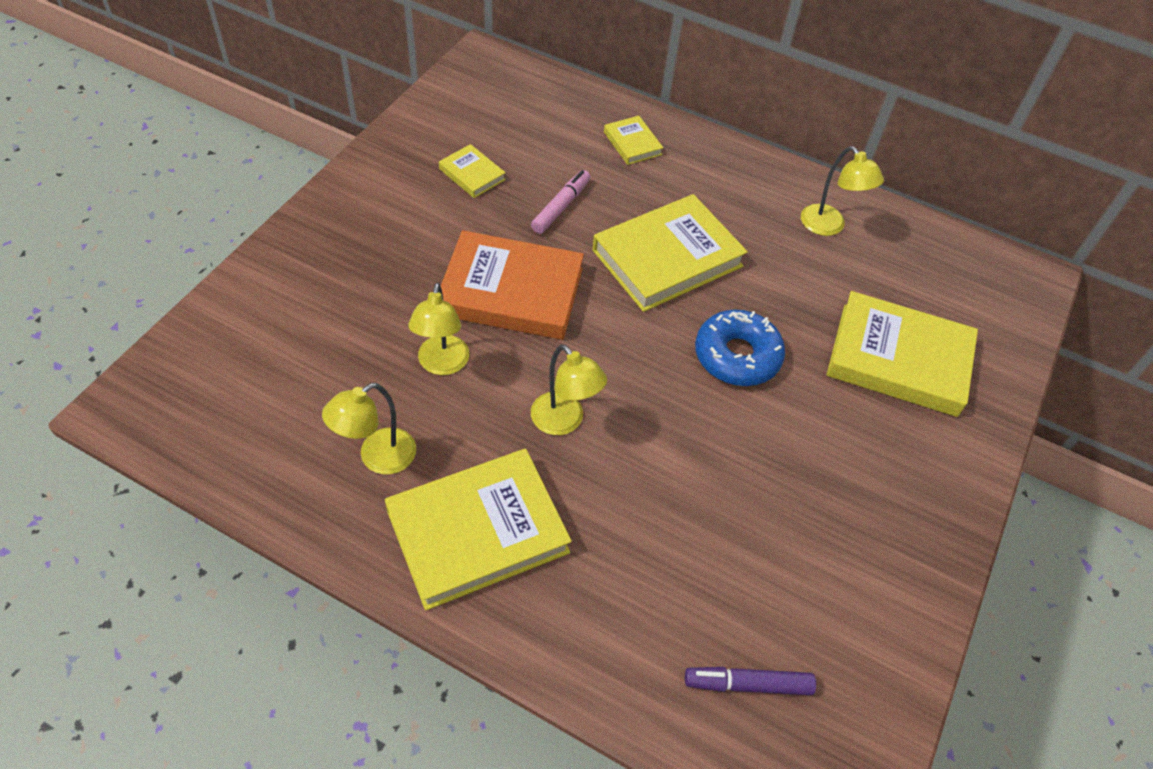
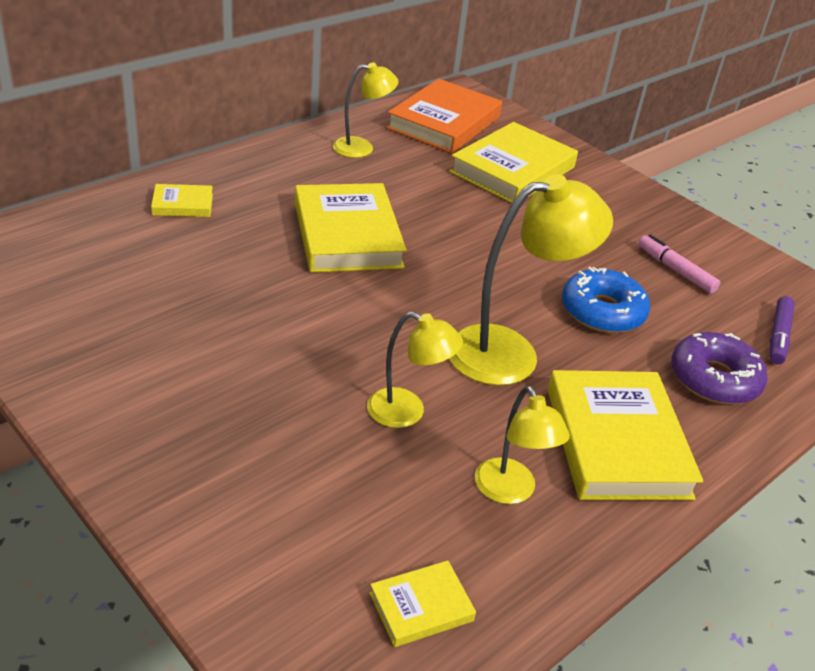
camera: 70 degrees left, 15 degrees down
yellow book [439,144,506,198] -> yellow book moved to [369,561,476,647]
orange book [441,230,584,340] -> orange book moved to [386,79,502,153]
pink marker [531,170,590,234] -> pink marker moved to [639,234,720,294]
yellow lamp [531,344,607,435] -> yellow lamp [449,174,613,385], size x1.72
blue donut [695,310,785,386] -> blue donut moved to [562,267,650,333]
none -> purple donut [671,332,768,404]

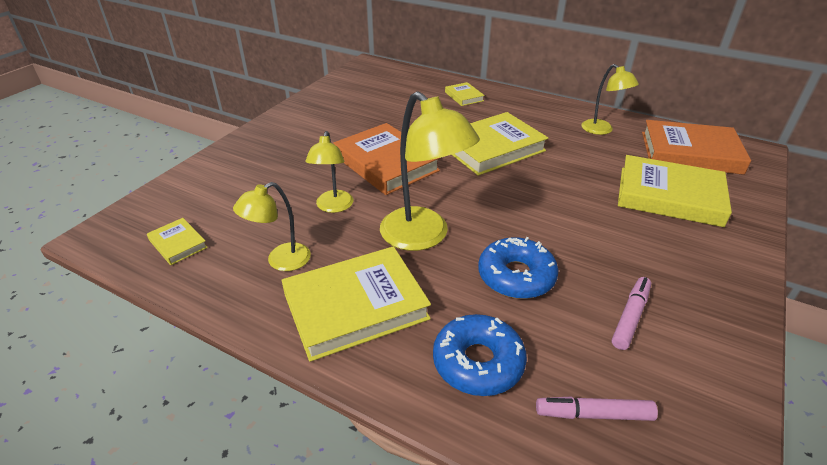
camera: 75 degrees right, 0 degrees up
purple donut [671,332,768,404] -> blue donut [433,314,527,396]
purple marker [770,296,795,364] -> pink marker [536,396,658,421]
none -> orange book [334,123,440,195]

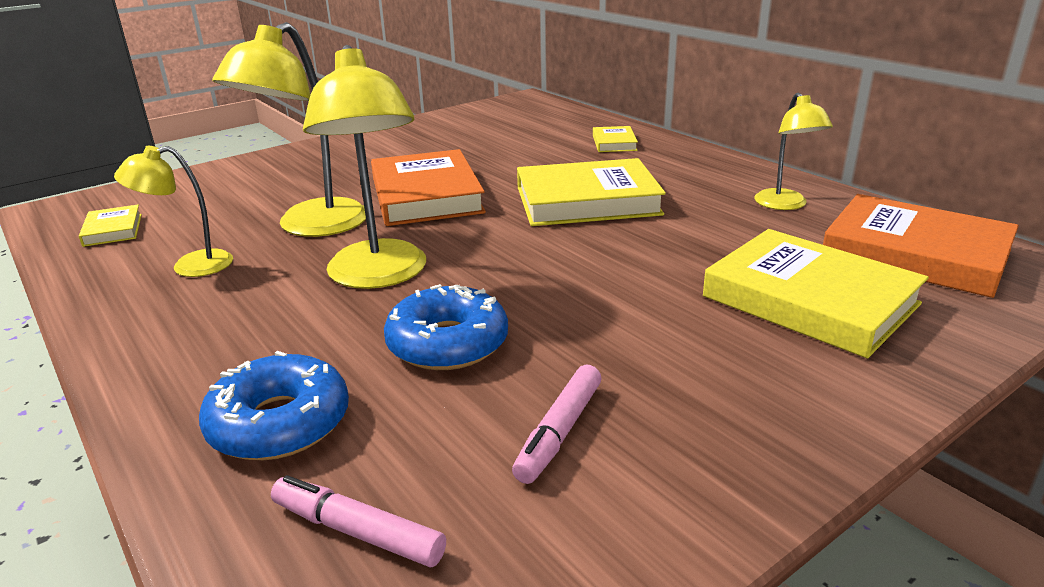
camera: 25 degrees right, 10 degrees down
yellow book [282,246,431,362] -> none
yellow lamp [305,131,353,213] -> yellow lamp [212,22,366,237], size x1.72
pink marker [612,277,651,350] -> pink marker turned 150 degrees clockwise [512,365,601,484]

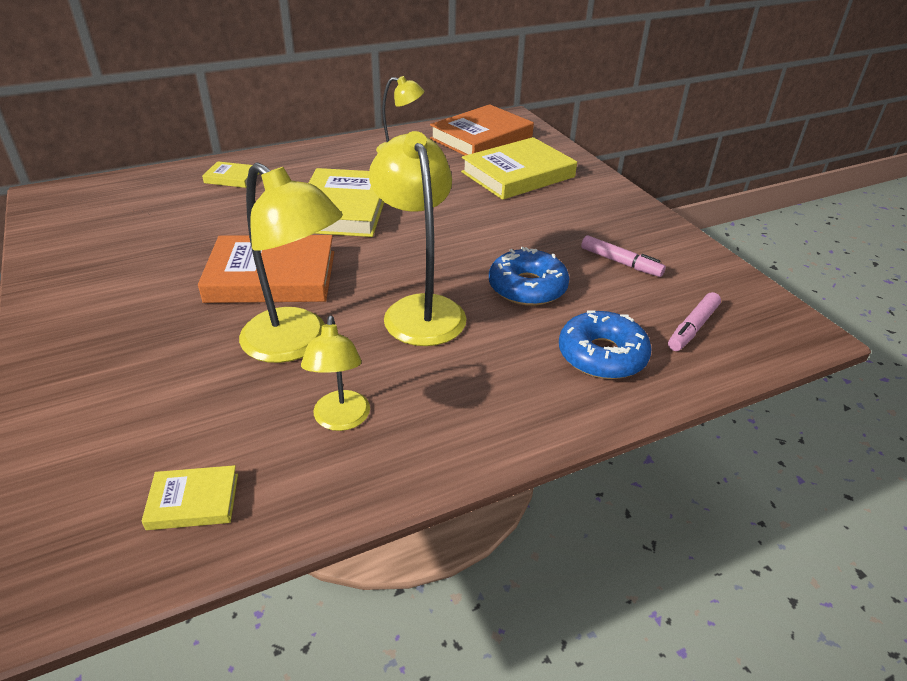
camera: 80 degrees left, 10 degrees up
yellow lamp [303,45,426,289] -> yellow lamp turned 105 degrees counterclockwise [369,131,466,346]

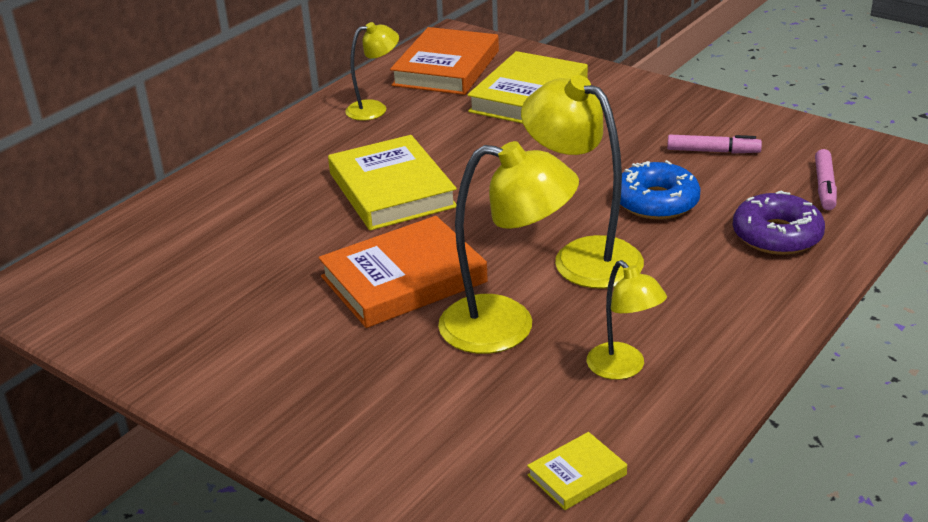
camera: 25 degrees left, 5 degrees down
yellow book [202,161,259,188] -> none
blue donut [559,311,652,379] -> purple donut [733,190,825,255]

